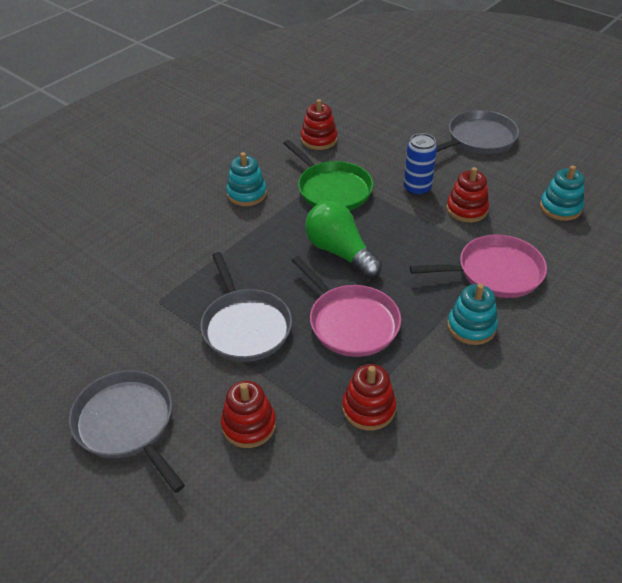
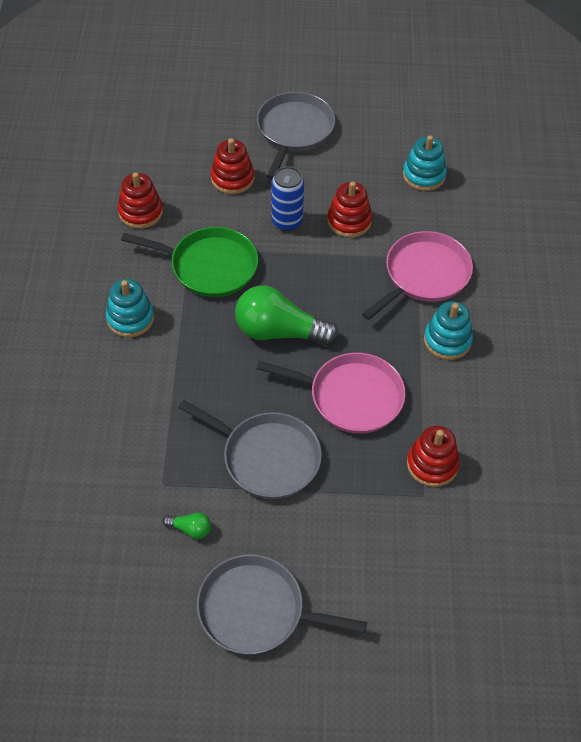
camera: 40 degrees left, 10 degrees up
red stacking toy [221,381,276,448] -> red stacking toy moved to [211,138,254,194]
none -> green light bulb [163,512,211,539]

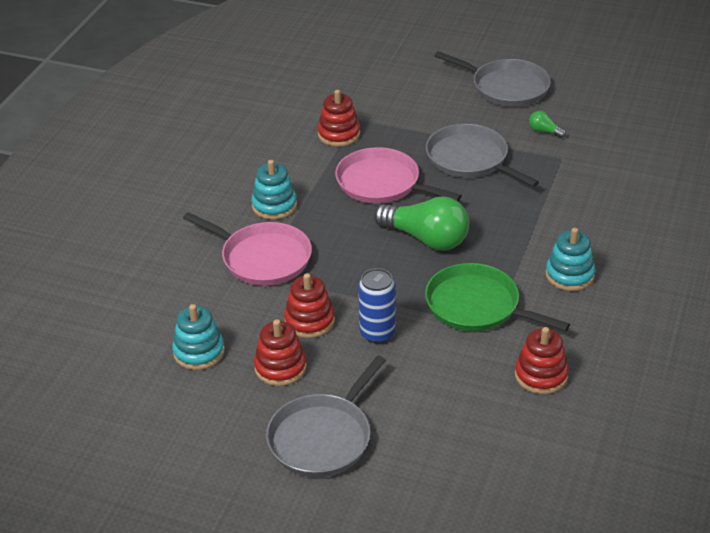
camera: 160 degrees left, 15 degrees down
red stacking toy [211,138,254,194] -> red stacking toy moved to [254,319,307,386]
pink pan [362,231,473,320] -> pink pan turned 120 degrees counterclockwise [183,212,312,286]

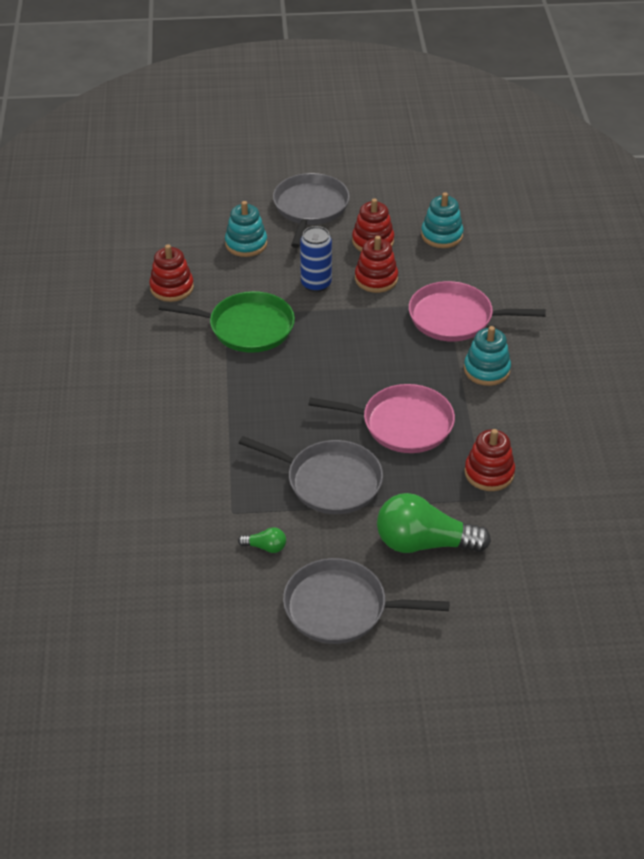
camera: 155 degrees right, 5 degrees up
green light bulb [374,197,469,251] -> green light bulb moved to [377,493,491,553]
turquoise stacking toy [545,228,595,291] -> turquoise stacking toy moved to [225,201,267,257]

